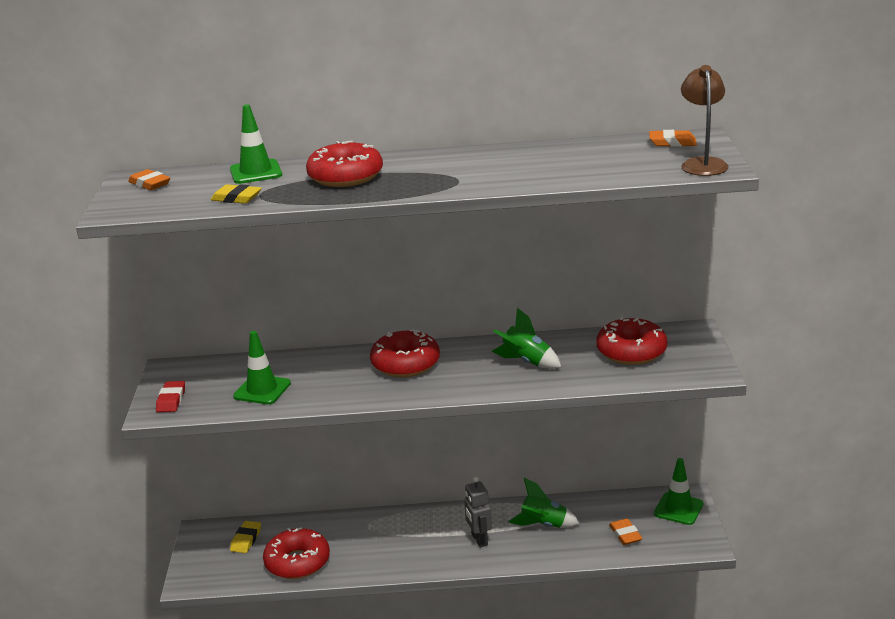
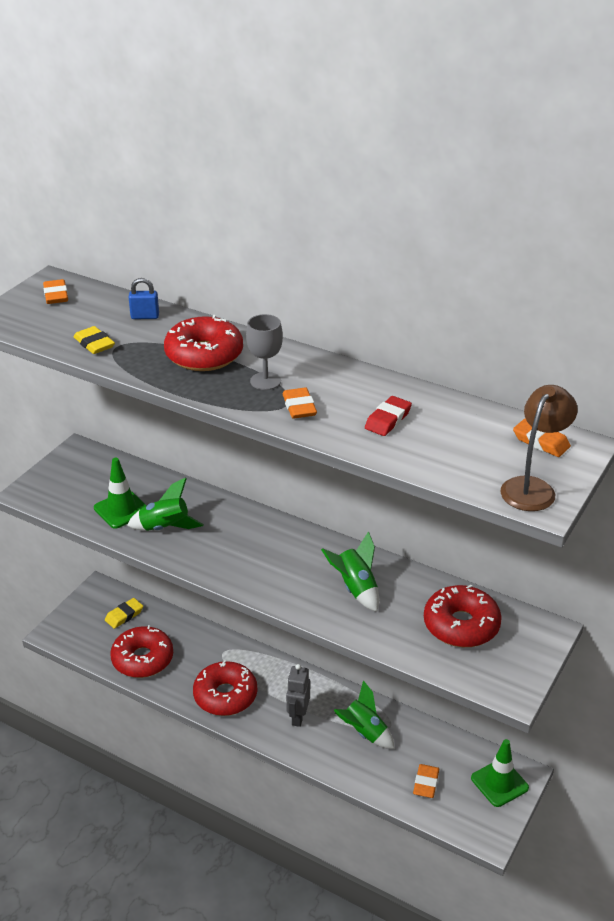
camera: 30 degrees right, 10 degrees up
red eraser [156,381,185,412] -> red eraser moved to [365,396,412,436]
green traffic cone [230,105,282,184] -> blue padlock [128,278,159,319]
red donut [370,329,440,377] -> red donut moved to [193,660,257,716]
none -> green rocket [127,477,204,531]
none -> grey goblet [246,314,283,390]
none -> orange eraser [283,388,317,419]

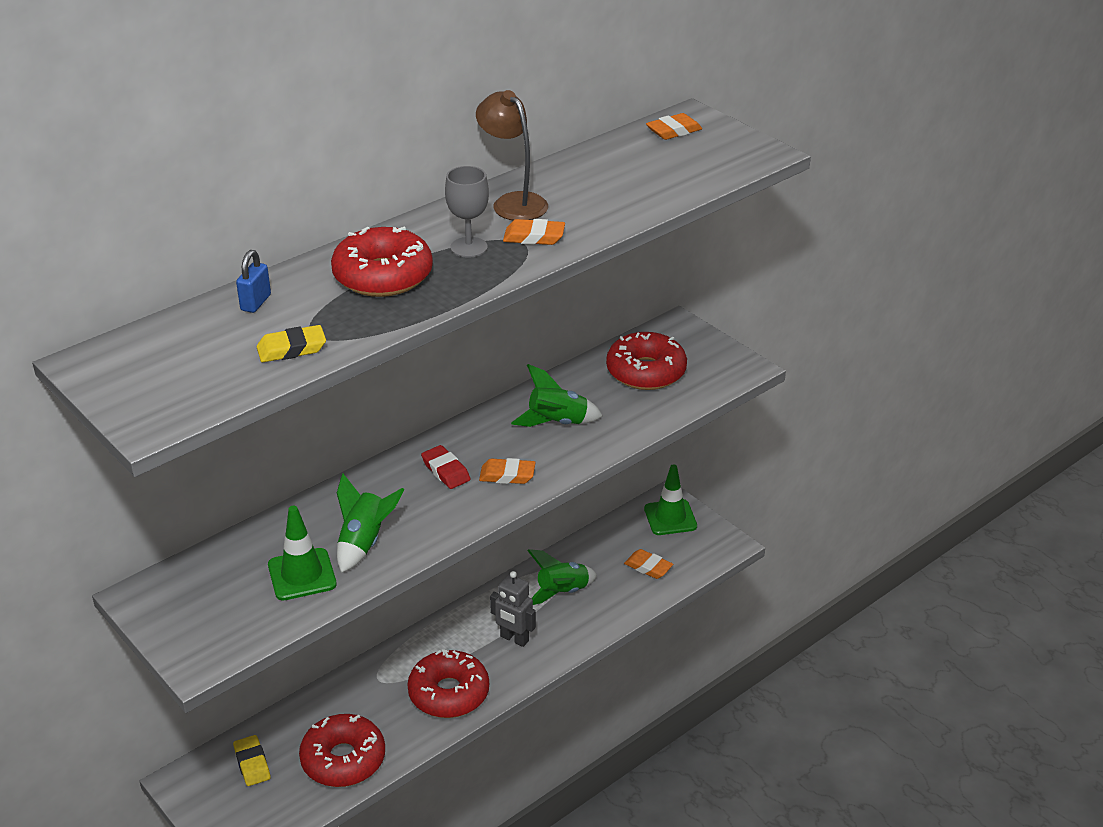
camera: 70 degrees left, 0 degrees up
orange eraser [43,279,68,304] -> orange eraser moved to [479,458,536,484]
red eraser [365,396,412,436] -> red eraser moved to [421,445,470,489]
brown lamp [501,385,578,511] -> brown lamp moved to [476,90,548,220]

